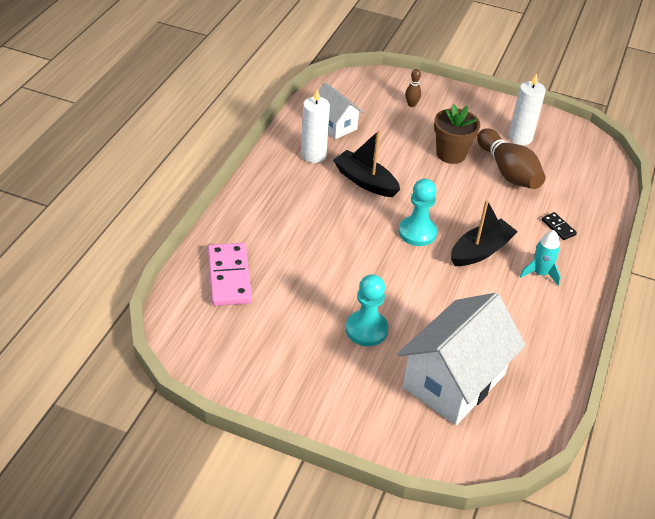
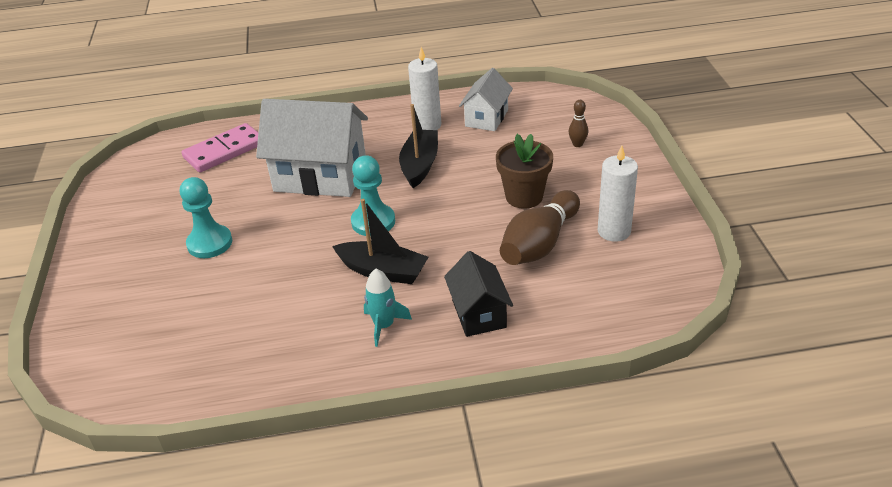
camera: 65 degrees right, 5 degrees down
white house [397,293,526,425] -> white house moved to [256,99,368,197]
black domino [542,212,577,240] -> black house [444,251,513,337]

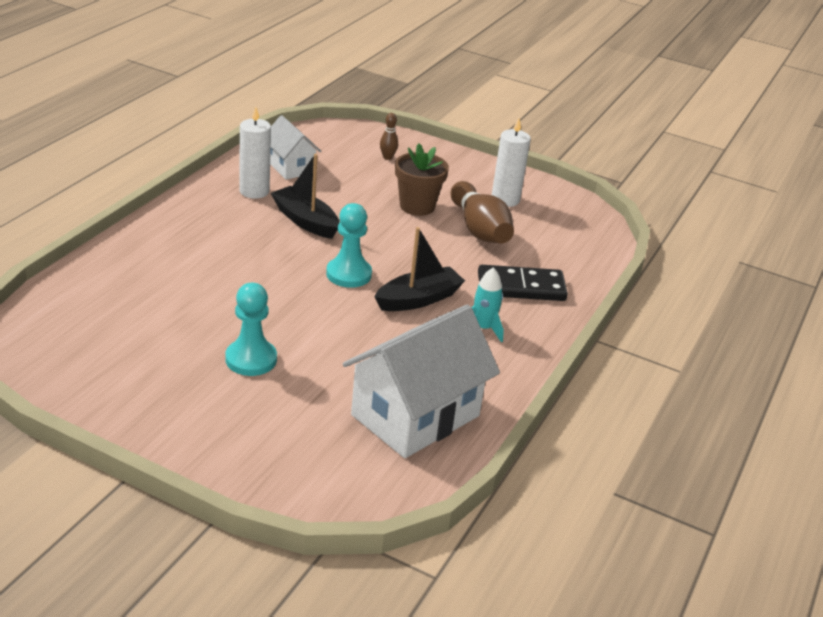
camera: 60 degrees left, 5 degrees down
pink domino [182,123,258,173] -> none
white house [256,99,368,197] -> white house moved to [343,304,500,458]
black house [444,251,513,337] -> black domino [478,265,568,301]

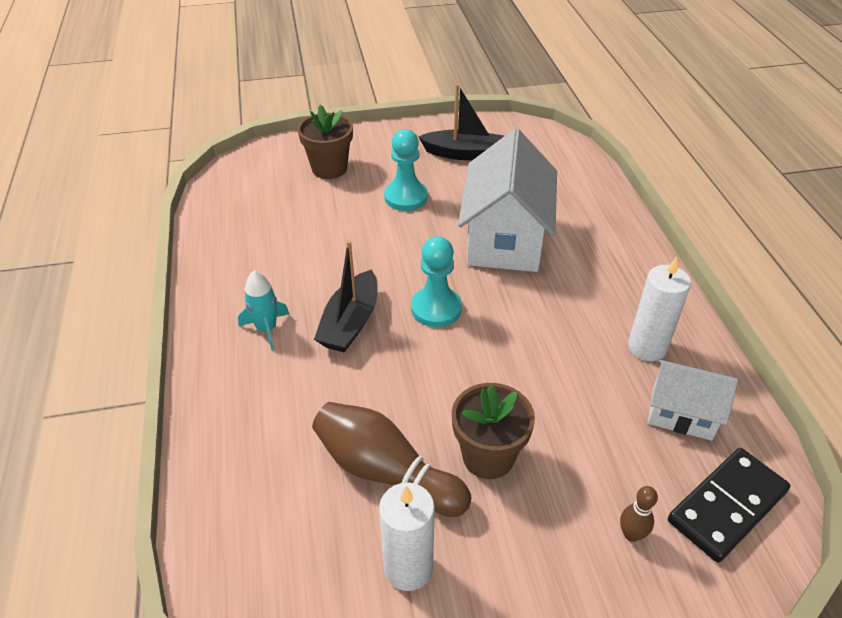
camera: 145 degrees right, 10 degrees up
black boat [271,154,339,239] -> black boat moved to [418,84,504,160]
white house [343,304,500,458] -> white house moved to [458,129,557,272]
black domino [478,265,568,301] -> black domino moved to [668,448,790,563]
none -> brown flower pot [297,105,353,179]

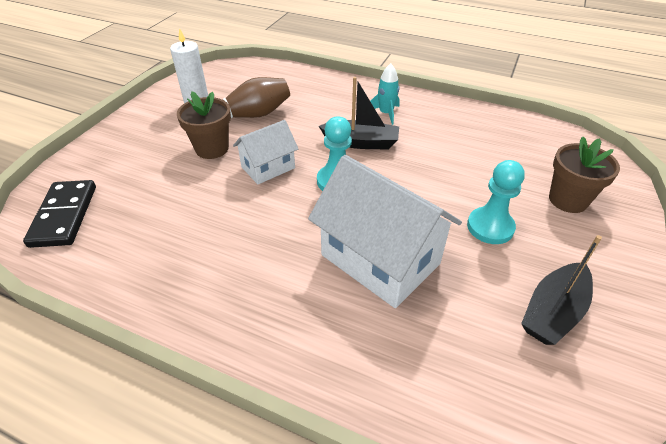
camera: 125 degrees right, 0 degrees up
black boat [314,240,378,352] -> black boat turned 135 degrees clockwise [319,77,399,150]
brown bowling pin [620,486,658,542] -> none
white candle [628,257,691,361] -> none
white house [648,359,738,441] -> white house moved to [233,120,298,184]

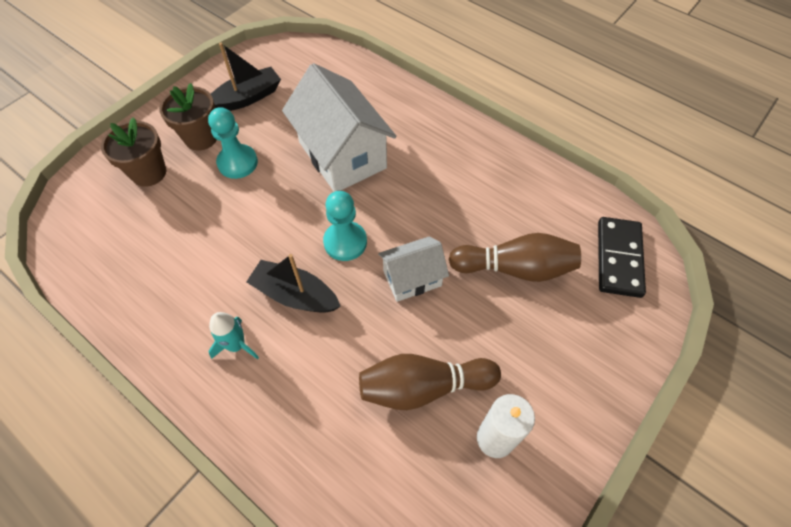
camera: 165 degrees left, 15 degrees up
brown flower pot [177,91,231,159] -> brown flower pot moved to [159,83,217,151]
none -> brown bowling pin [449,233,581,282]

